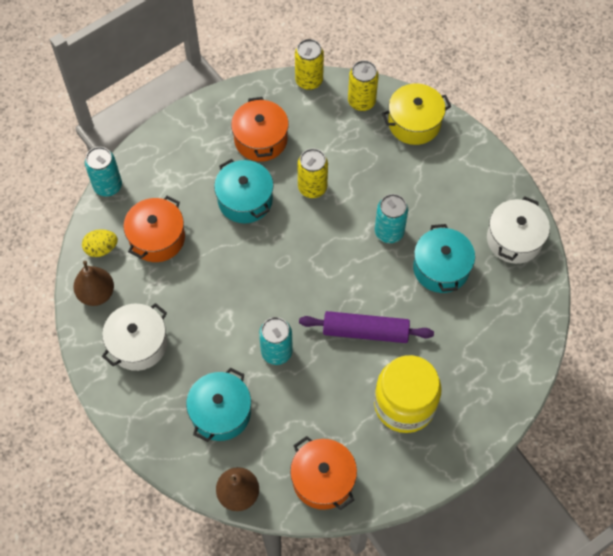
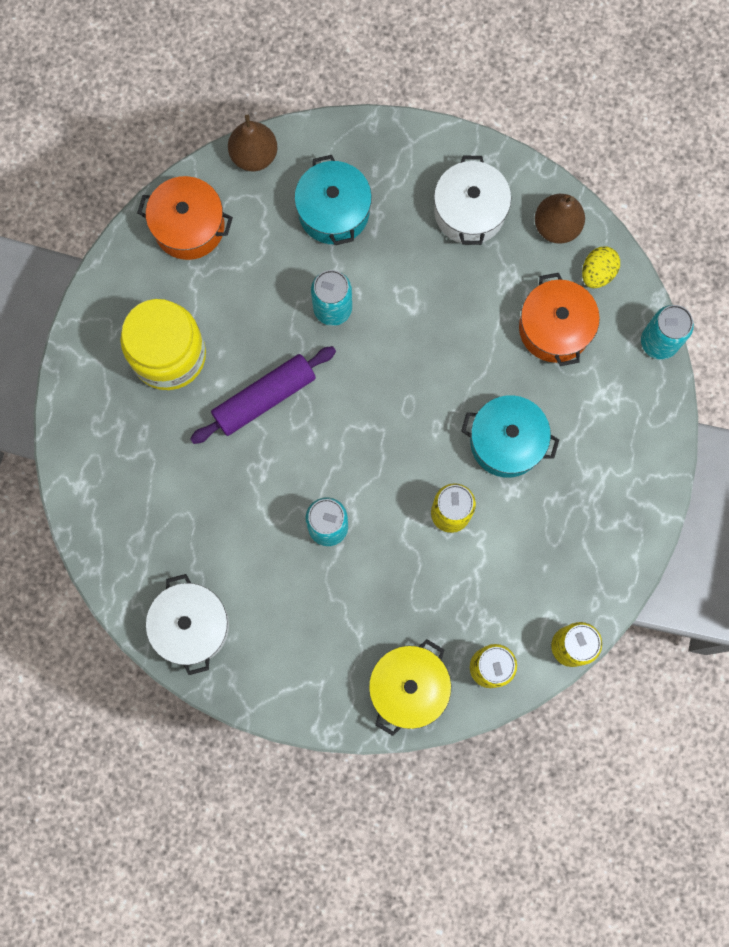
camera: 140 degrees right, 15 degrees up
orange pot [231,97,289,162] -> none
turquoise pot [413,224,475,293] -> none

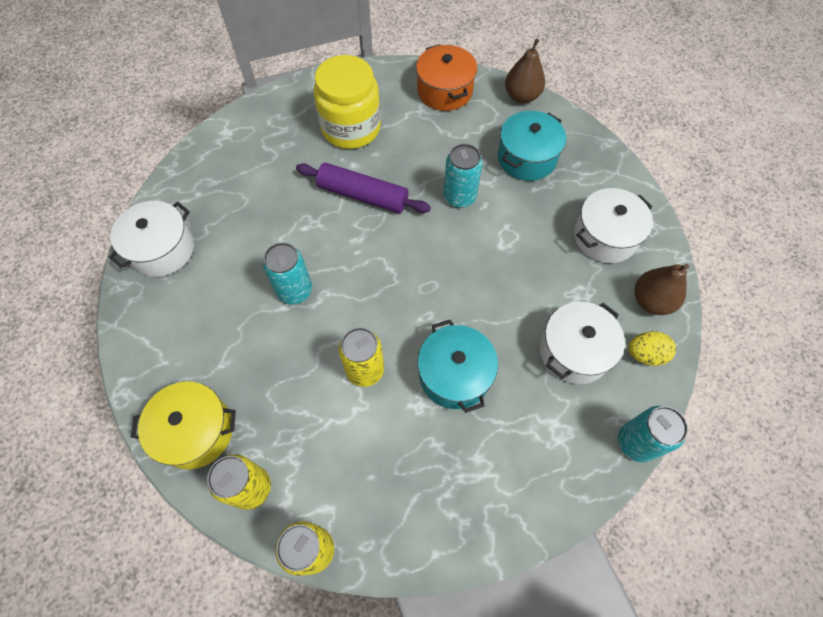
camera: 55 degrees right, 15 degrees down
orange pot [519,273,600,366] -> white pot [540,302,625,384]

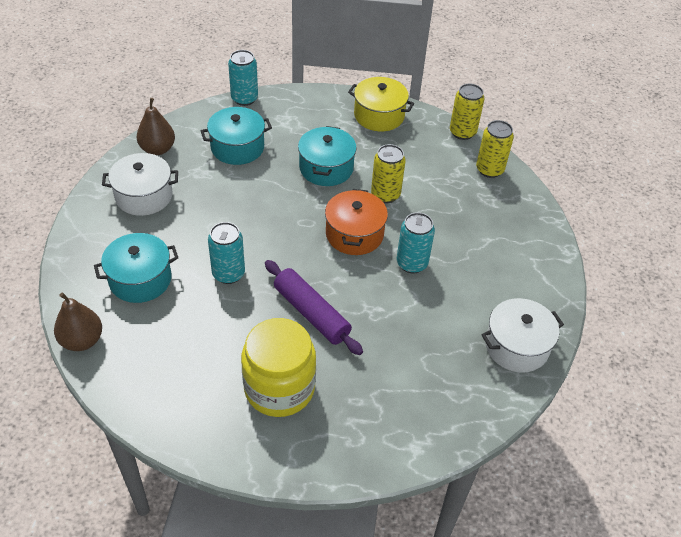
camera: 155 degrees left, 15 degrees down
yellow pot [131,381,236,469] -> yellow pot moved to [348,77,414,131]
orange pot [416,44,477,111] -> orange pot moved to [325,189,388,255]
white pot [540,302,625,384] -> turquoise pot [201,107,272,165]
yellow egg [628,331,676,366] -> none

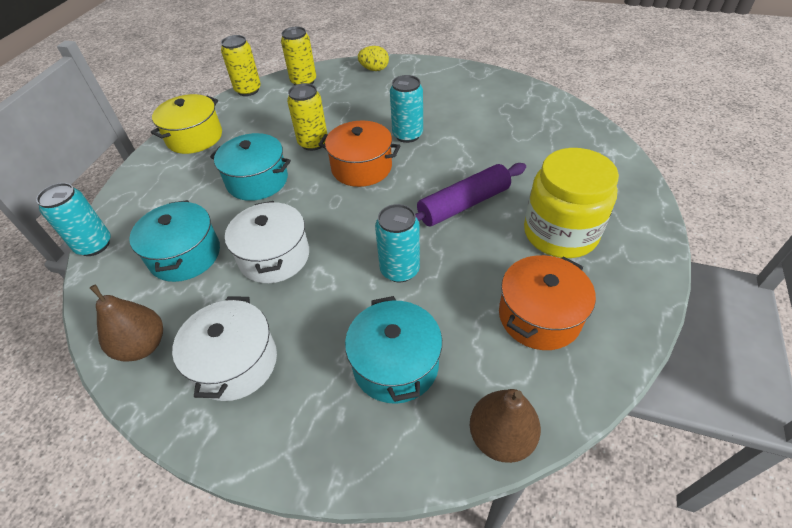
camera: 75 degrees left, 0 degrees up
white pot [482,298,564,373] -> white pot moved to [225,201,309,283]
none -> yellow egg [358,46,389,71]
none -> orange pot [499,255,596,350]

